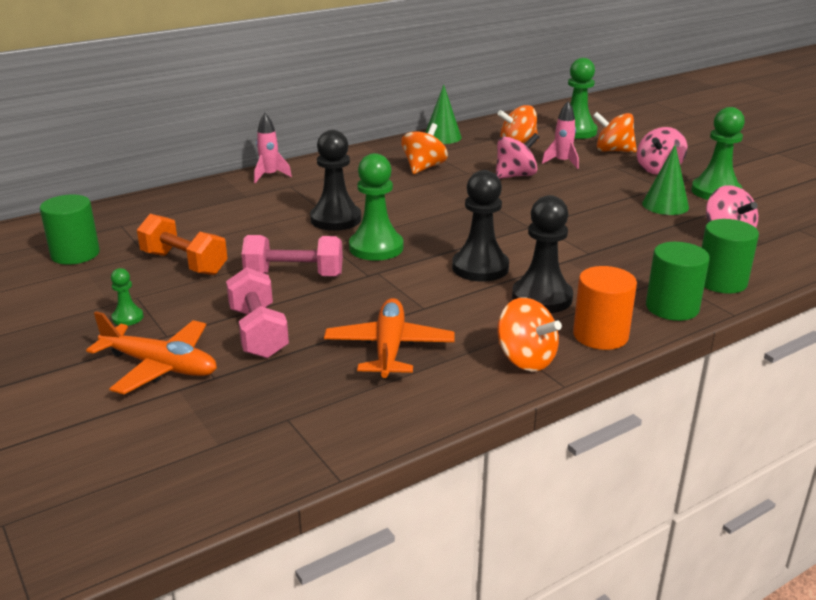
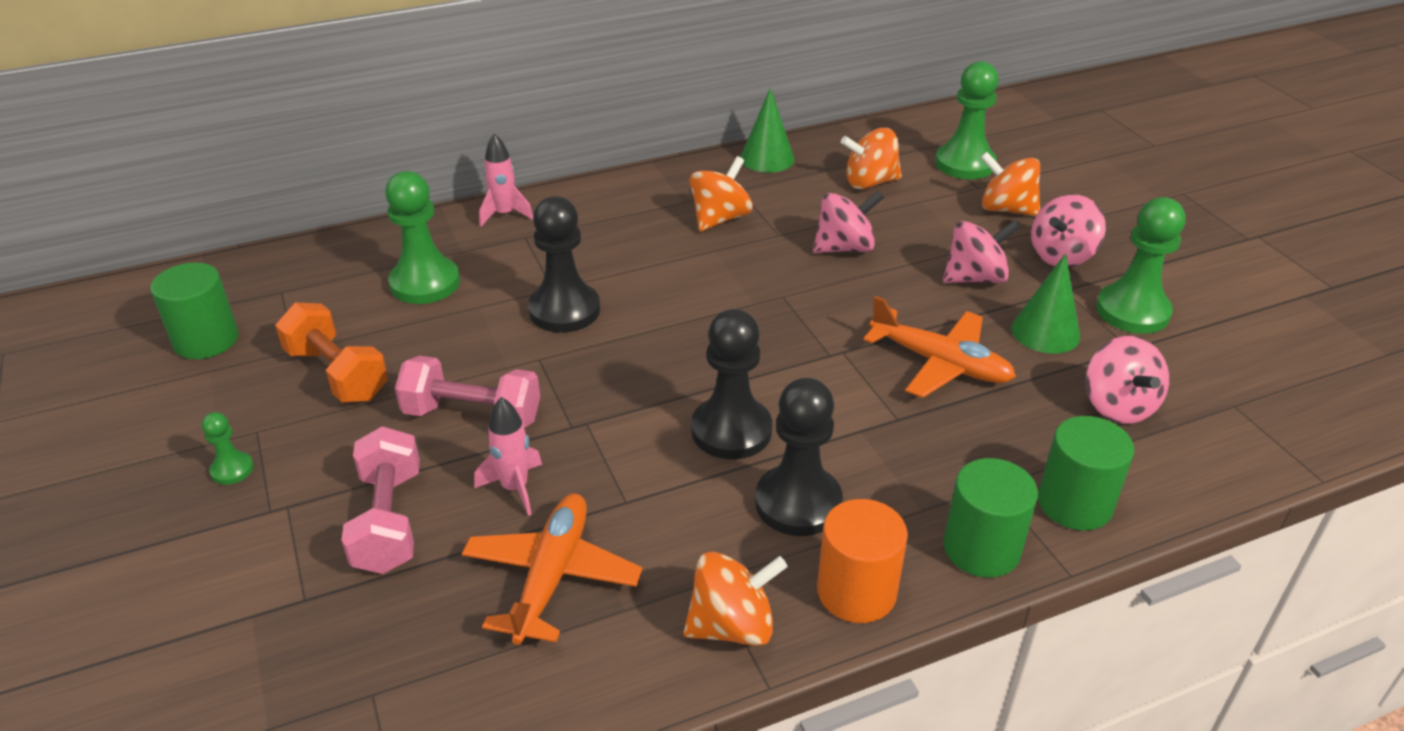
camera: 10 degrees right, 10 degrees up
orange plane [86,311,217,394] -> orange plane moved to [863,296,1016,398]
green pawn [349,153,403,261] -> green pawn moved to [385,171,460,304]
orange spinning top [498,297,562,371] -> orange spinning top turned 75 degrees counterclockwise [683,551,788,646]
pink rocket [542,101,579,169] -> pink rocket moved to [474,397,542,516]
none -> pink spinning top [943,220,1020,283]

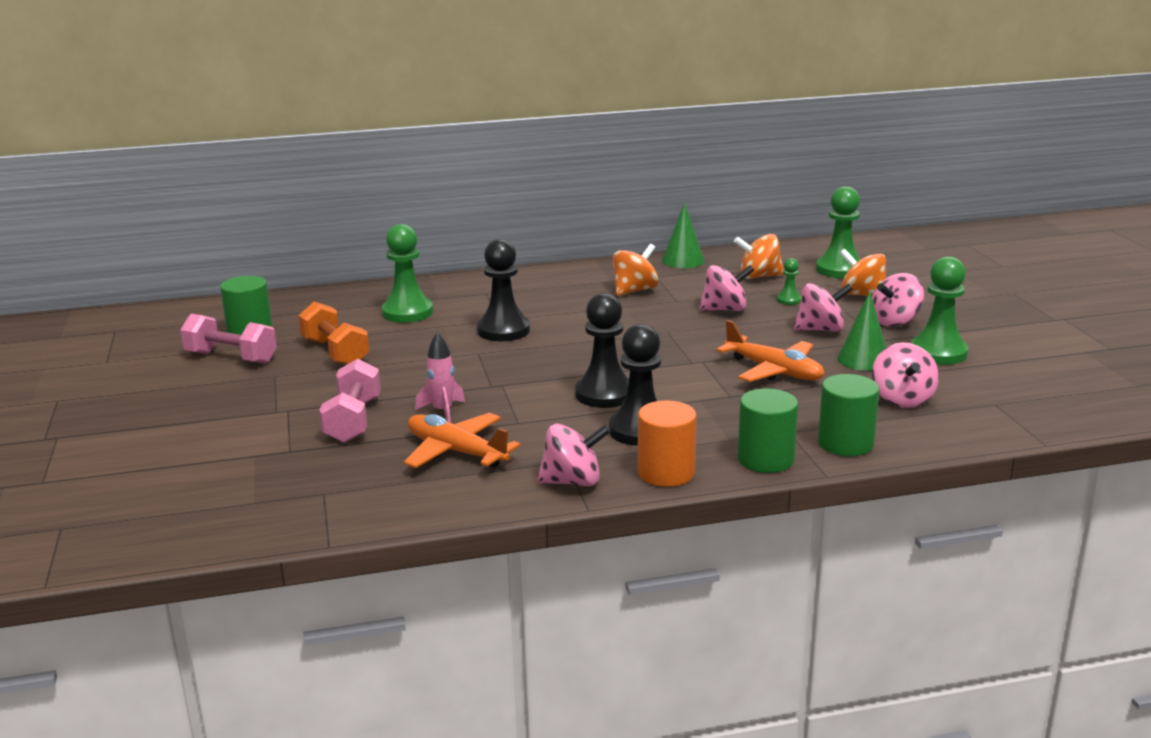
camera: 10 degrees right, 15 degrees down
green pawn [202,412,254,485] -> green pawn moved to [777,258,801,305]
pink dumbbell [395,356,540,428] -> pink dumbbell moved to [180,314,277,364]
orange plane [462,494,642,645] -> orange plane turned 75 degrees counterclockwise [404,413,521,468]
pink rocket [479,133,533,227] -> none
orange spinning top [683,551,788,646] -> pink spinning top [537,423,610,486]

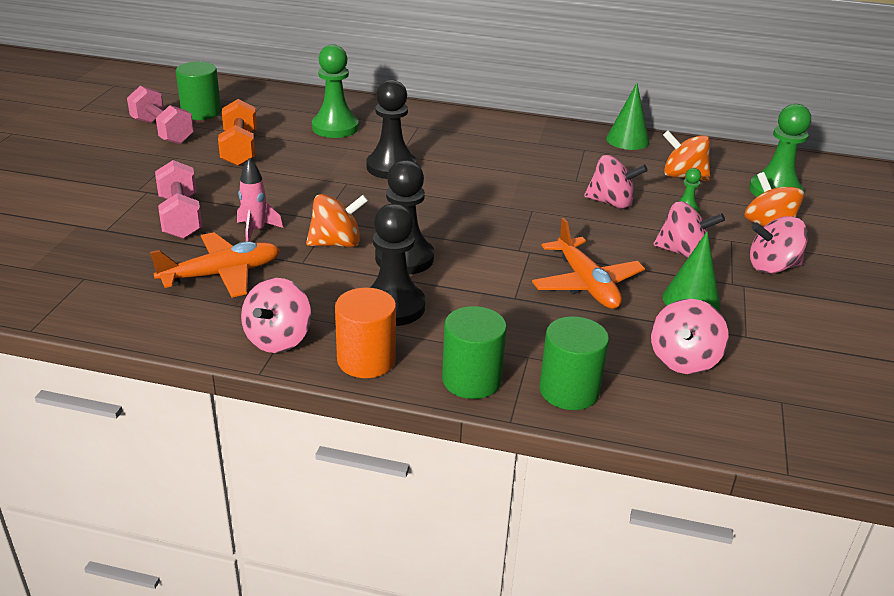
camera: 25 degrees right, 10 degrees up
pink dumbbell [319,359,381,443] -> pink dumbbell turned 45 degrees counterclockwise [155,160,202,239]
orange plane [404,413,521,468] -> orange plane turned 90 degrees clockwise [150,232,280,298]
pink spinning top [537,423,610,486] -> pink spinning top turned 90 degrees clockwise [241,278,311,353]
orange spinning top [612,244,659,296] -> orange spinning top moved to [306,194,368,247]
green pawn [911,256,968,365] -> none

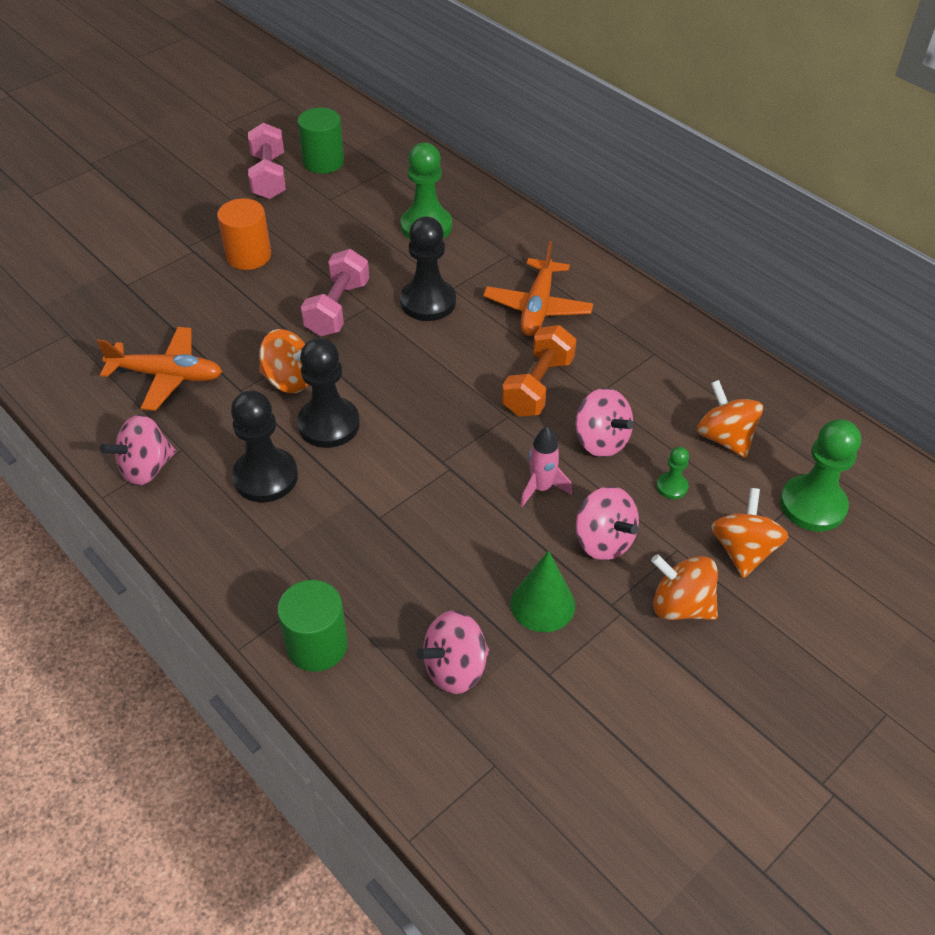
camera: 35 degrees right, 15 degrees up
pink dumbbell [155,160,202,239] -> pink dumbbell moved to [301,249,369,336]
orange dumbbell [218,99,257,166] -> orange dumbbell moved to [502,325,576,416]
pink rocket [237,158,283,242] -> pink rocket moved to [520,427,572,507]
orange cylinder [335,288,396,378] -> orange cylinder moved to [217,198,271,270]
green cylinder [442,306,507,399] -> none
orange plane [532,218,645,309] -> orange plane moved to [483,241,593,336]
green cone [606,83,649,150] -> none
pink spinning top [750,216,808,274] -> orange spinning top [651,554,718,620]

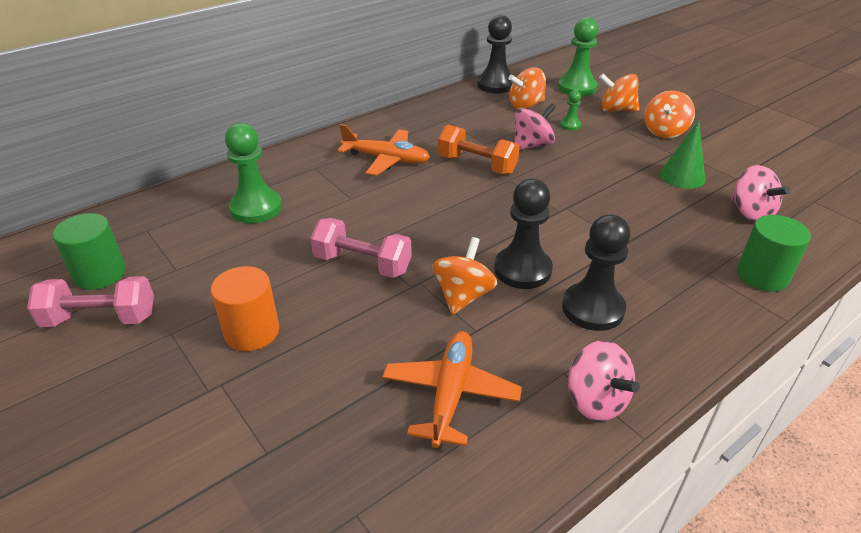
camera: 85 degrees left, 10 degrees down
black pawn [400,216,456,321] -> black pawn moved to [477,15,513,93]
pink rocket [520,427,572,507] -> none
pink spinning top [576,486,639,561] -> none

